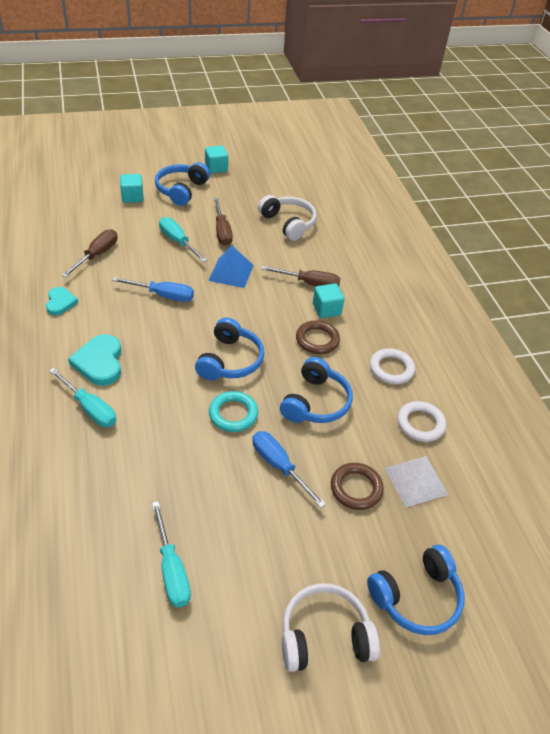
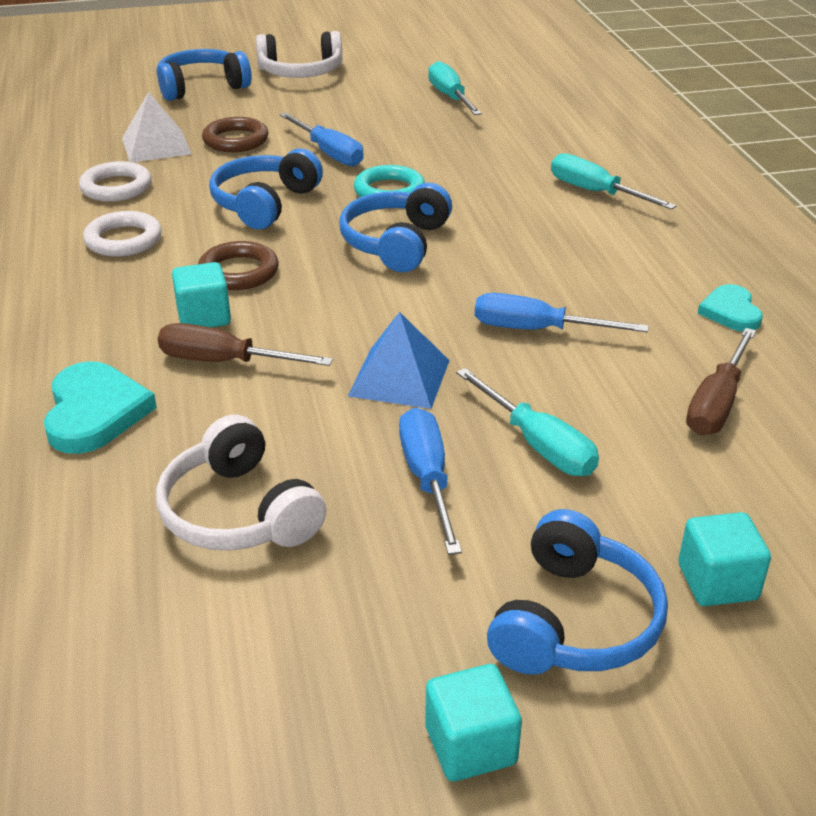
camera: 175 degrees left, 10 degrees down
turquoise heart [68,334,121,386] -> turquoise heart moved to [44,361,157,454]
brown screwdriver [214,197,233,246] -> blue screwdriver [399,408,462,555]

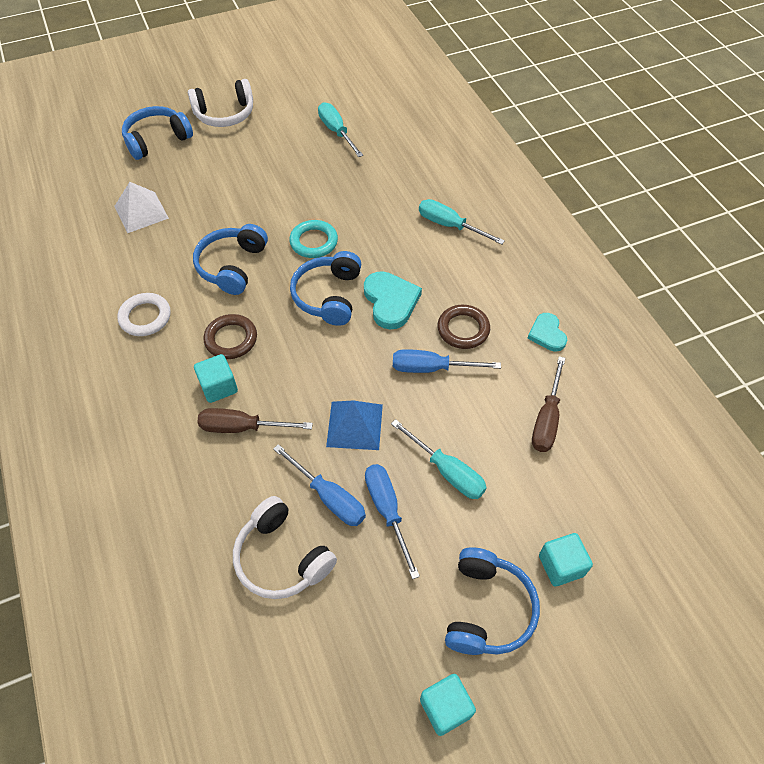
camera: 10 degrees left, 20 degrees up
turquoise heart [44,361,157,454] -> turquoise heart moved to [364,271,422,330]
white ring [79,161,152,202] -> none
brown ring [202,117,268,152] -> brown ring moved to [438,305,490,349]
blue screwdriver [280,113,364,167] -> blue screwdriver moved to [273,444,366,526]

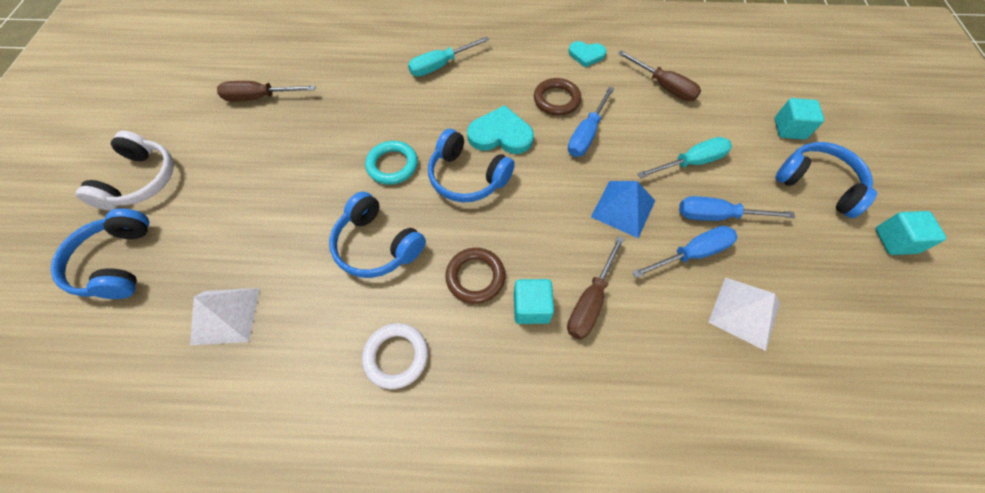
camera: 65 degrees left, 5 degrees up
white headphones [233,496,337,599] -> white pyramid [709,277,780,351]
turquoise screwdriver [318,102,363,157] -> brown screwdriver [217,81,316,101]

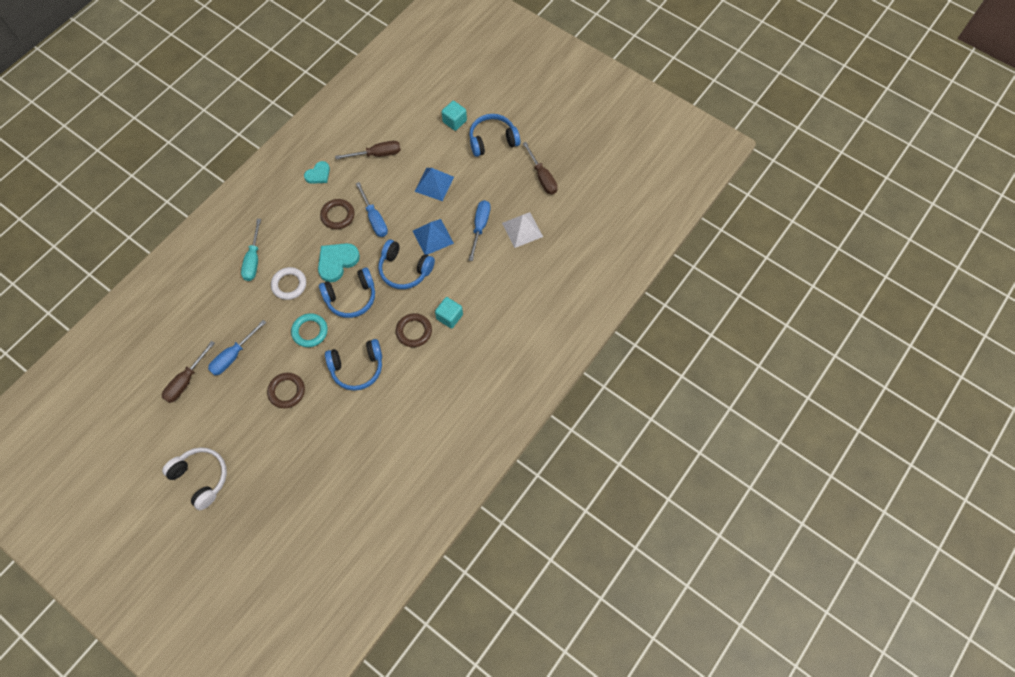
camera: 55 degrees left, 5 degrees up
blue headphones [51,208,149,299] -> blue headphones moved to [378,240,435,289]
white pyramid [190,288,260,345] -> none
white ring [362,323,428,389] -> white ring moved to [271,267,306,300]
brown screwdriver [567,236,625,340] -> brown screwdriver moved to [522,142,558,195]
turquoise screwdriver [637,137,732,178] -> blue pyramid [414,168,454,201]
blue screwdriver [679,196,795,221] -> blue screwdriver moved to [208,320,266,375]
turquoise cube [876,211,946,255] -> none
none -> brown ring [267,373,305,408]

